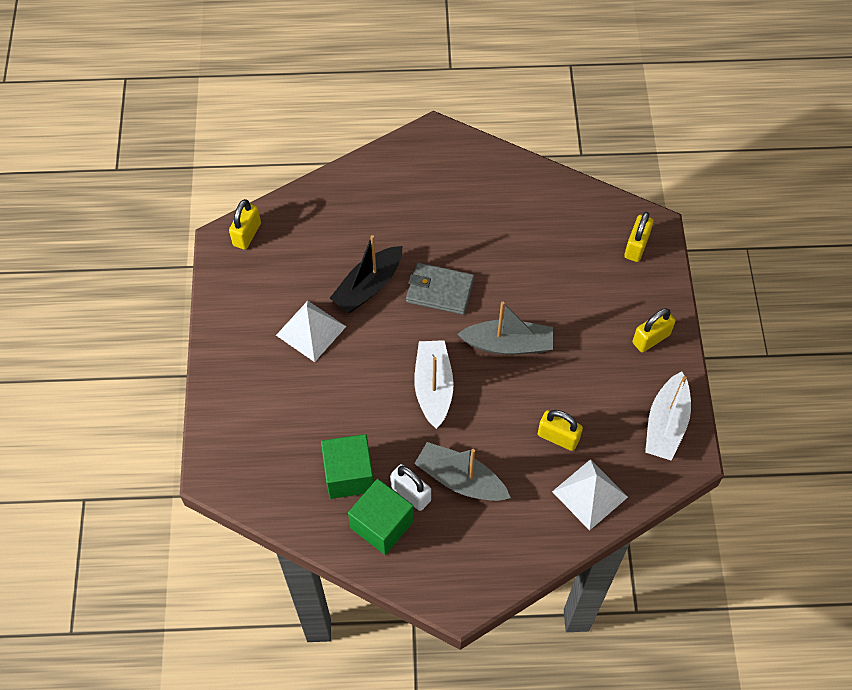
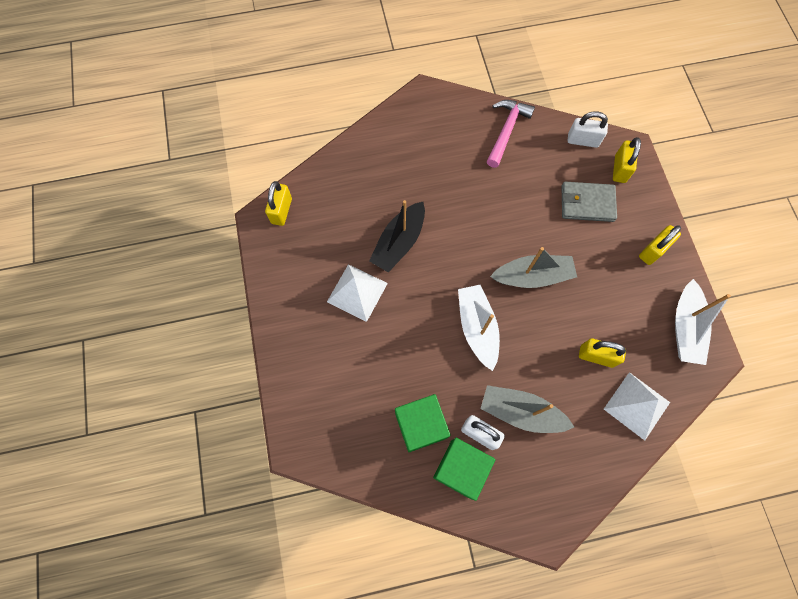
camera: 10 degrees left, 10 degrees up
grey wallet [406,262,474,315] -> grey wallet moved to [561,182,617,222]
none -> pink hammer [487,100,535,168]
none -> white padlock [568,111,608,148]

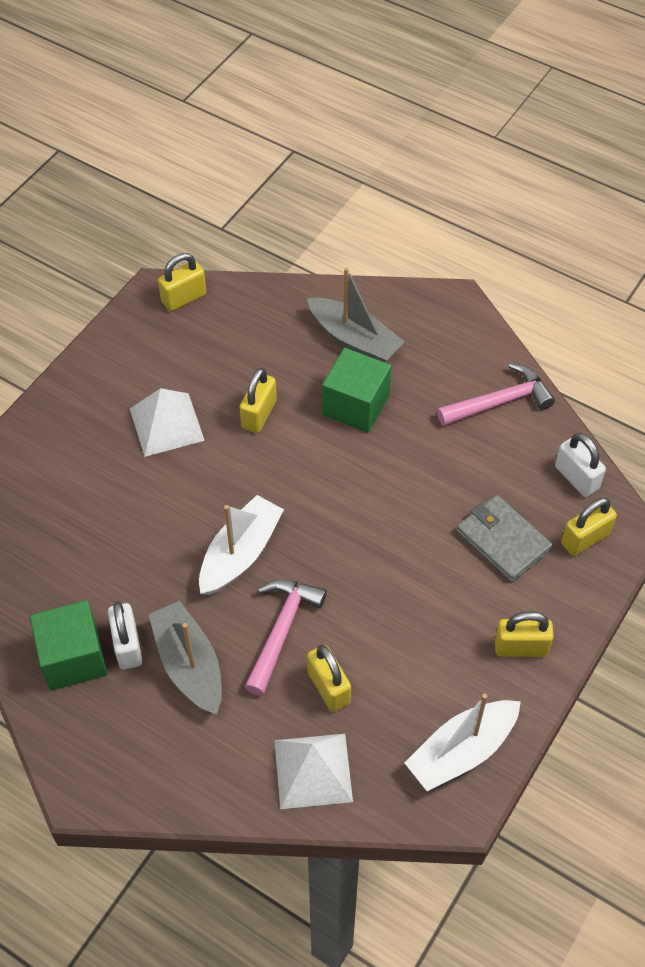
camera: 45 degrees right, 15 degrees down
black boat [369,200,425,272] -> yellow padlock [240,368,277,433]
green cube [395,394,451,452] -> green cube moved to [322,348,391,433]
grey boat [490,247,577,288] -> grey boat moved to [307,267,405,362]
none -> pink hammer [245,579,327,696]

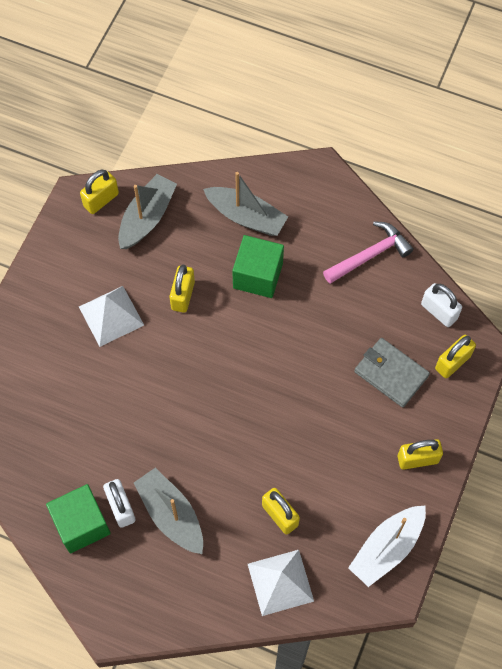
camera: 10 degrees left, 10 degrees up
white boat [199,495,284,595] -> none
pink hammer [245,579,327,696] -> none
none -> grey boat [118,174,177,249]

